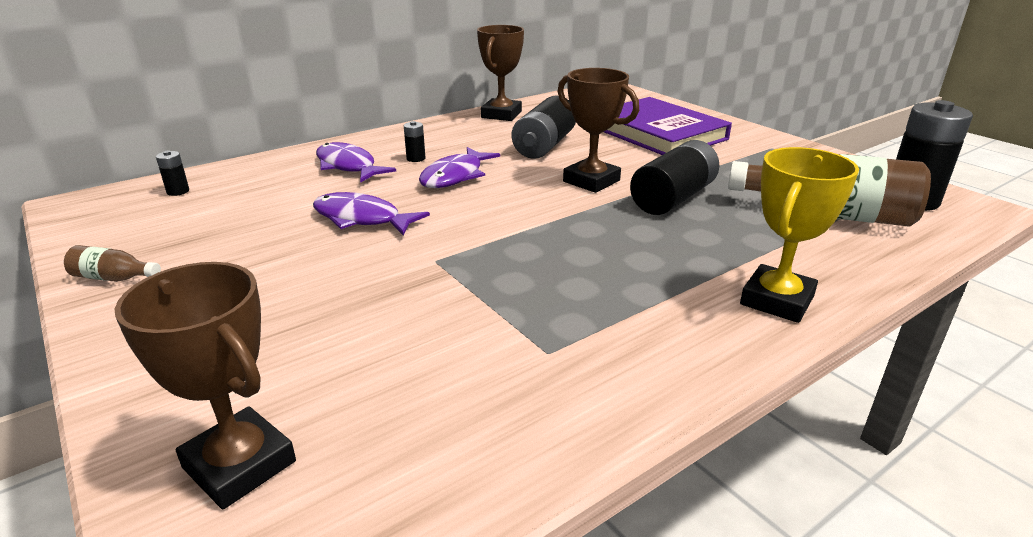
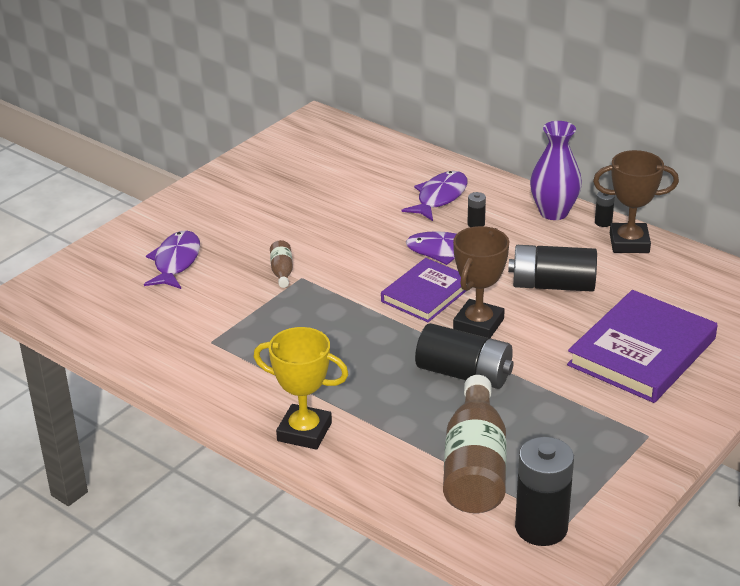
camera: 75 degrees right, 5 degrees up
brown bottle [64,245,161,282] -> brown bottle moved to [270,240,293,288]
brown trophy [114,262,296,509] -> none
black battery [156,151,189,196] -> black battery moved to [595,191,615,227]
purple fish [313,192,430,236] -> purple fish moved to [144,230,200,289]
none -> purple book [381,258,466,322]
none -> purple vase [530,121,582,220]

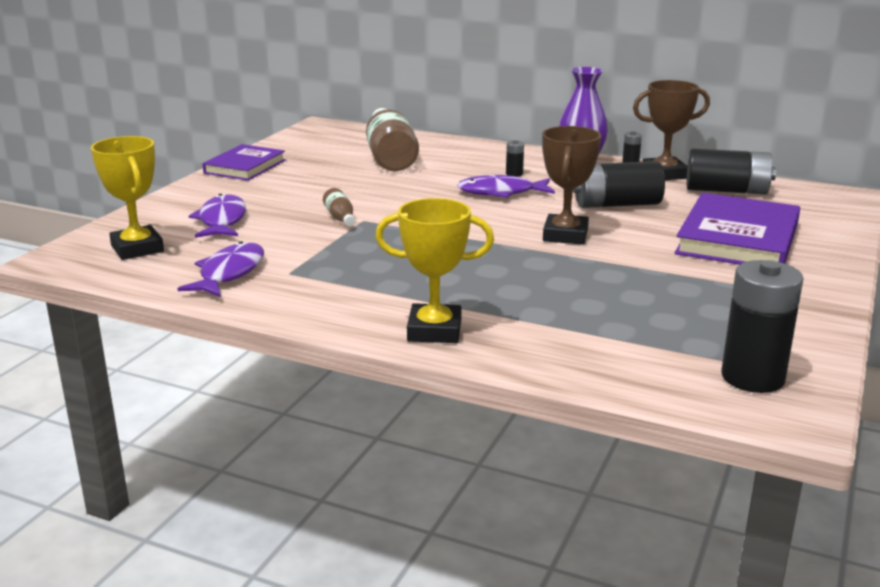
camera: 15 degrees left, 10 degrees down
purple book [381,258,466,322] -> purple book moved to [203,144,286,181]
purple fish [402,171,468,221] -> purple fish moved to [177,241,264,297]
black battery [415,323,514,389] -> black battery moved to [686,148,776,194]
brown bottle [443,375,507,513] -> brown bottle moved to [366,108,419,171]
none -> yellow trophy [91,136,164,260]

